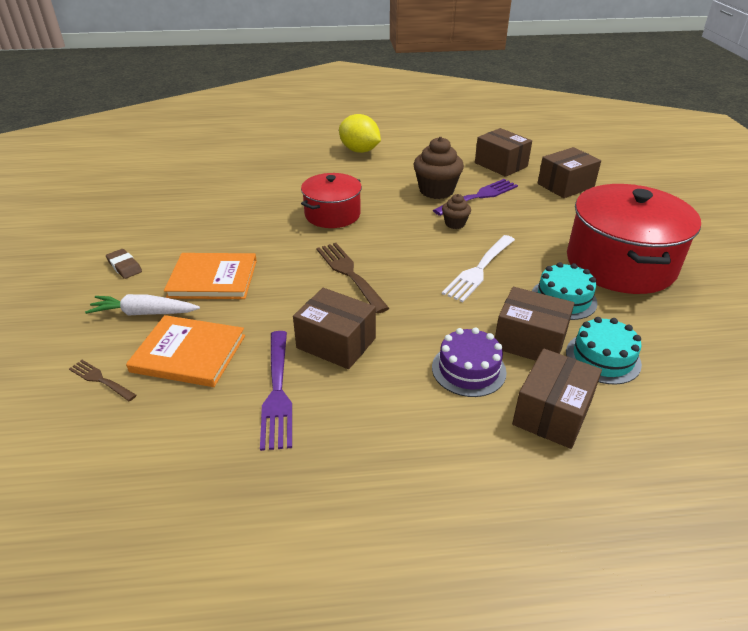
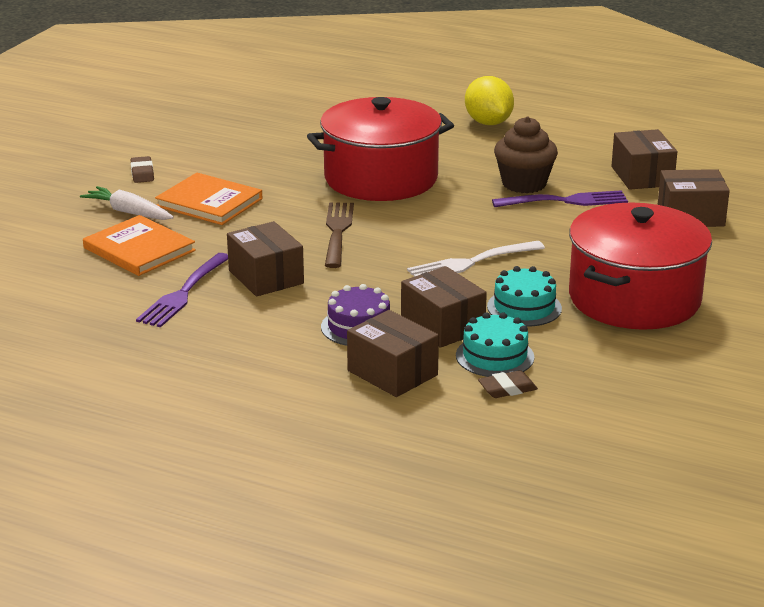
camera: 30 degrees right, 10 degrees down
brown fork [69,360,137,401] -> none
red pot [301,173,362,228] -> red pot [307,97,454,201], size x1.70
brown cupcake [442,194,471,229] -> none
brown box [512,348,602,449] -> brown box turned 75 degrees clockwise [347,310,439,397]
none -> brown eraser [478,370,538,398]

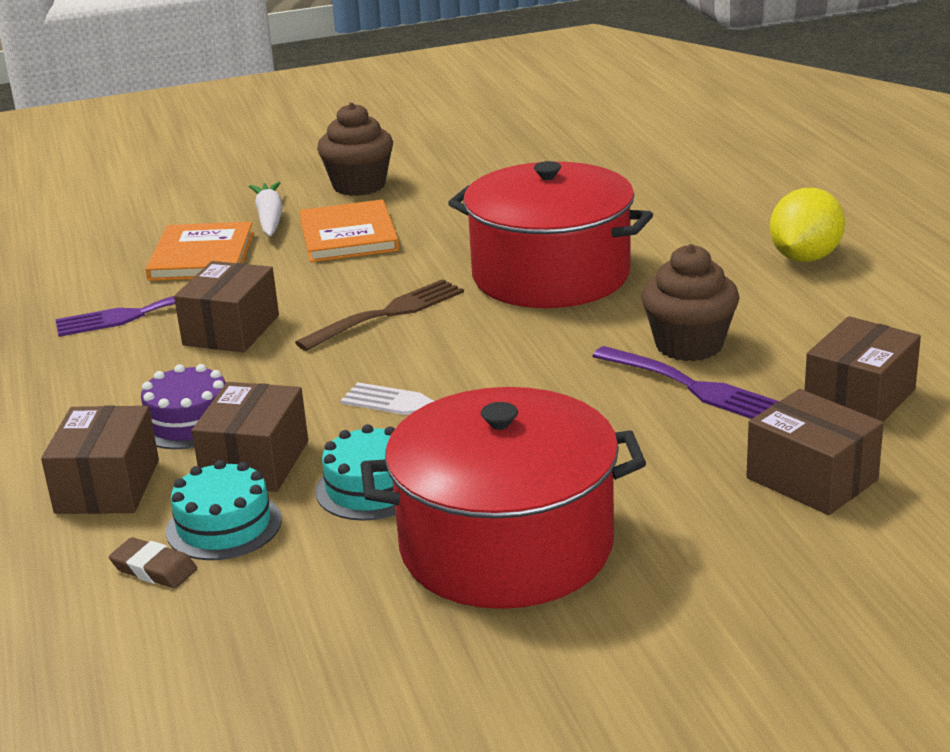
camera: 50 degrees right, 0 degrees up
brown eraser [131,156,154,183] -> brown cupcake [317,102,393,196]

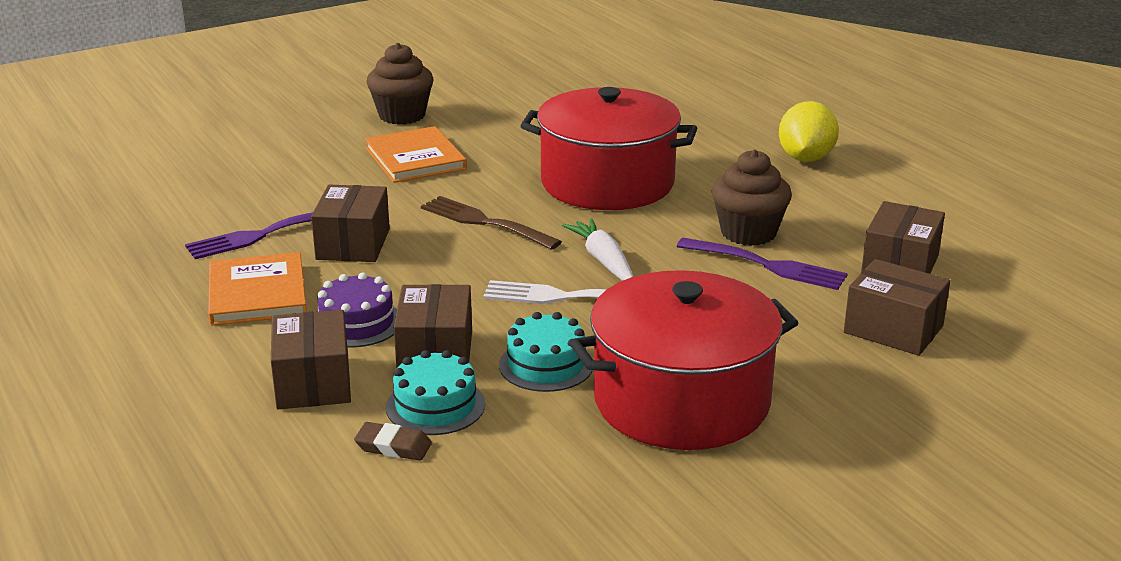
camera: 15 degrees left, 0 degrees up
orange book [146,222,254,281] -> orange book moved to [208,252,307,325]
white carrot [249,182,283,236] -> white carrot moved to [562,218,633,281]
brown fork [295,279,464,351] -> brown fork turned 90 degrees counterclockwise [421,196,562,250]

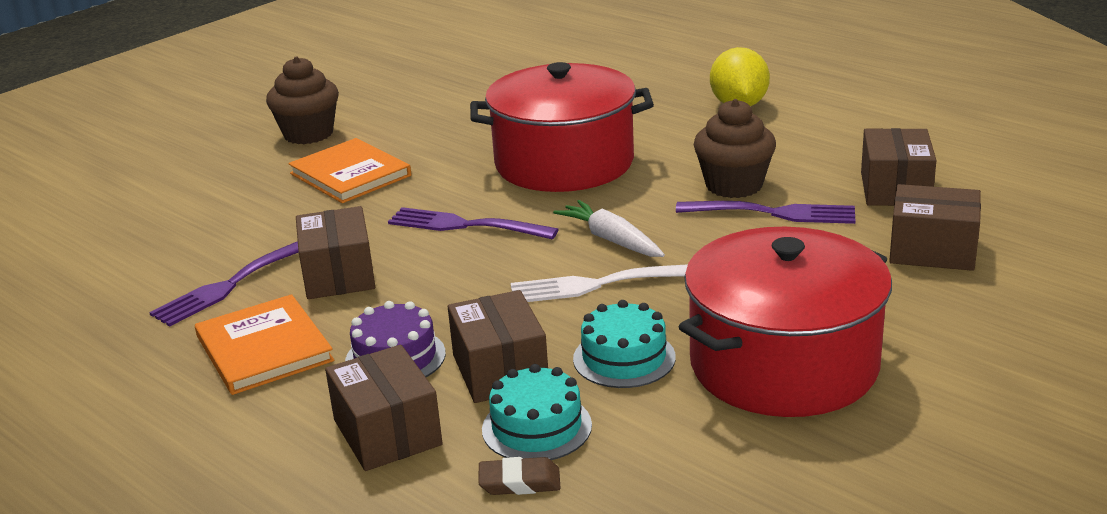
camera: 15 degrees left, 0 degrees up
brown fork [421,196,562,250] -> purple fork [388,207,559,239]

